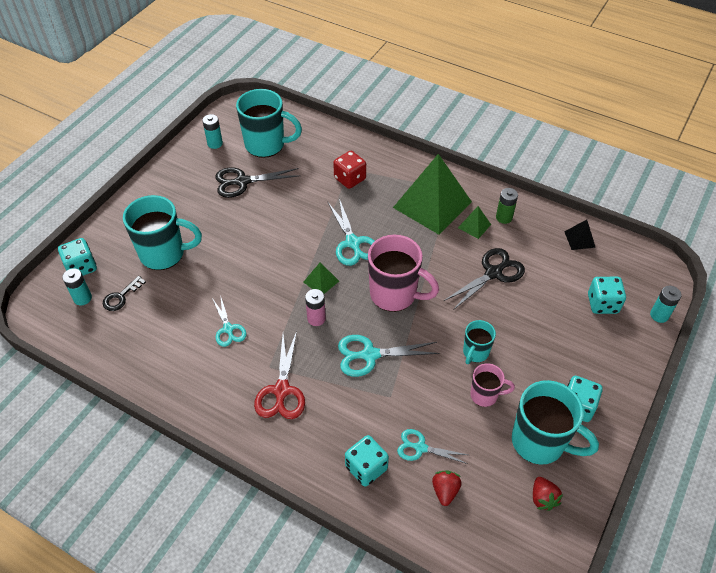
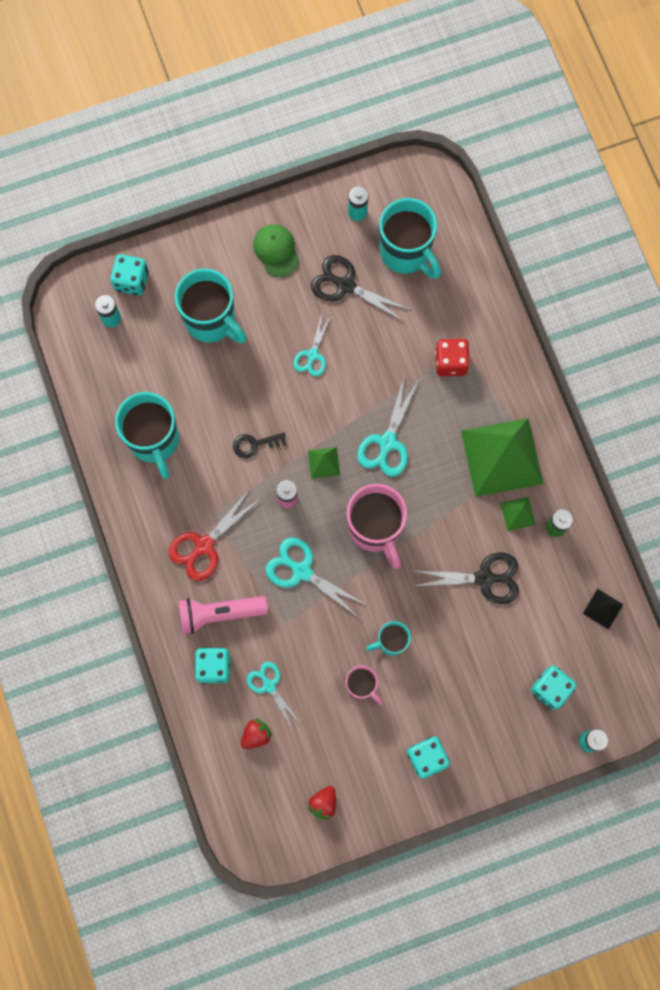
camera: 40 degrees right, 25 degrees up
black key [103,276,146,311] -> black key moved to [233,432,287,458]
turquoise scissors [212,295,247,347] -> turquoise scissors moved to [293,314,331,376]
turquoise mug [512,380,599,465] -> turquoise mug moved to [115,392,179,479]
none -> pink flashlight [179,596,268,634]
none -> green cap [253,224,299,277]

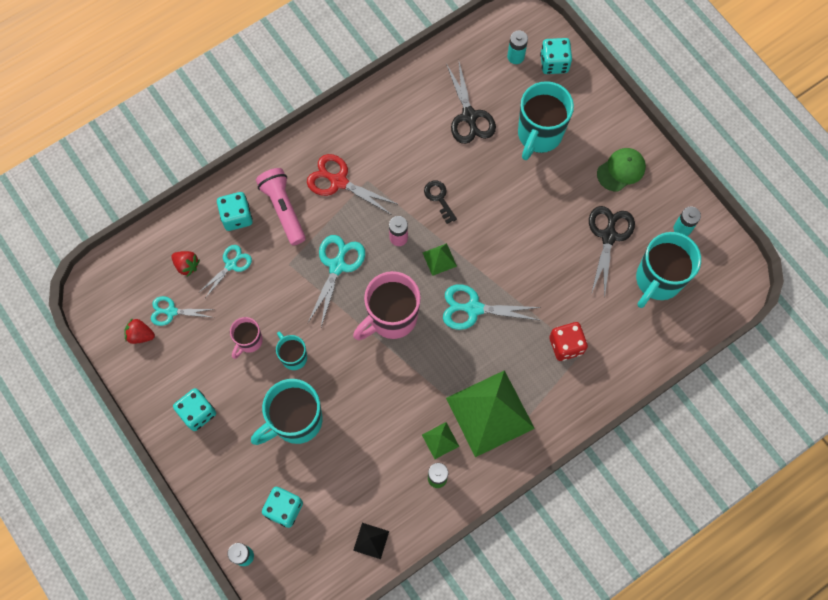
camera: 75 degrees right, 5 degrees down
turquoise mug [115,392,179,479] -> turquoise mug moved to [251,379,323,445]
turquoise scissors [293,314,331,376] -> turquoise scissors moved to [151,296,214,326]
black scissors [413,552,519,604] -> black scissors moved to [446,62,496,144]

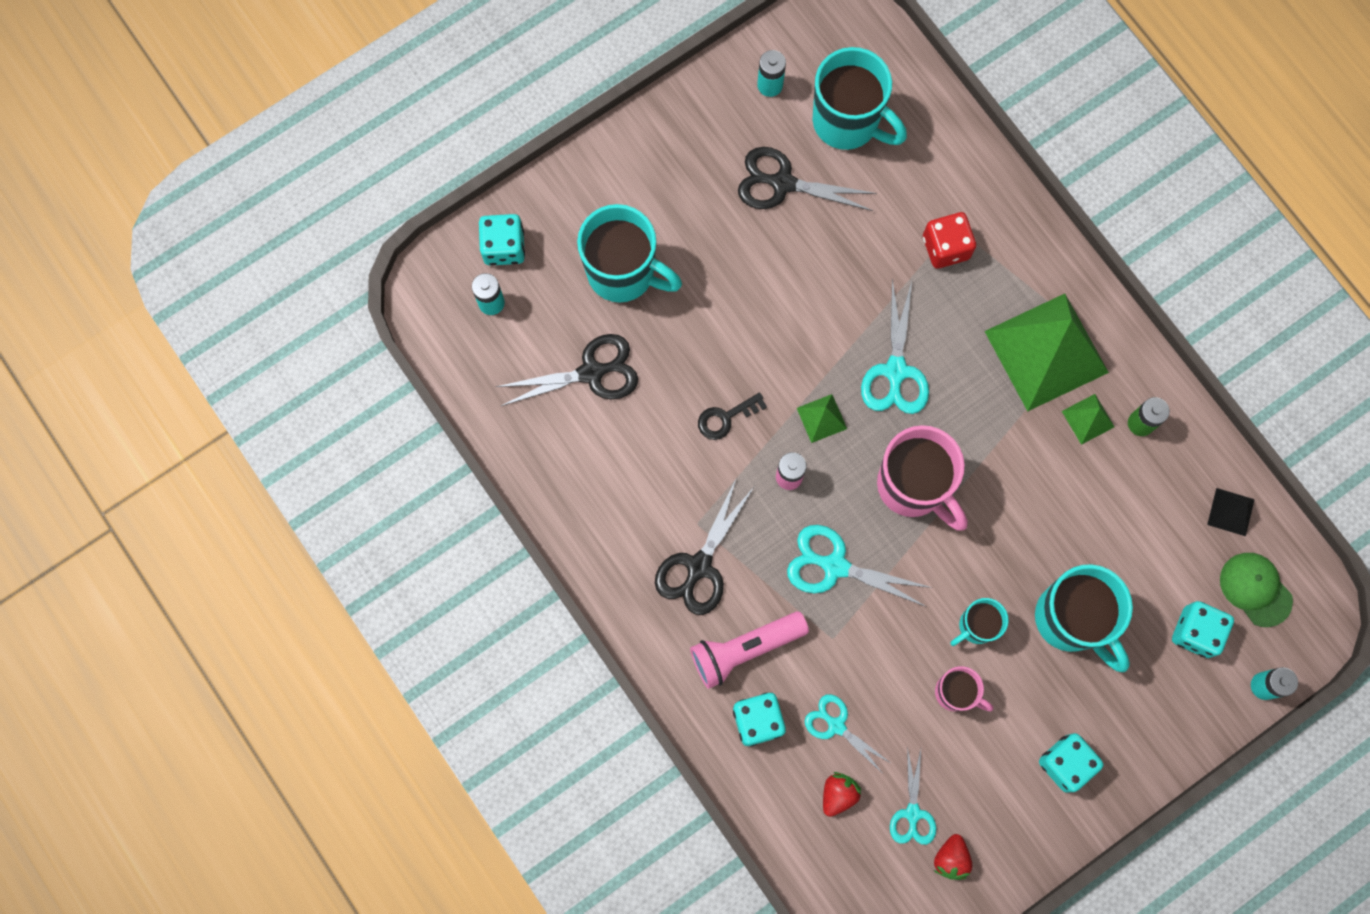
camera: 90 degrees left, 5 degrees up
red scissors [307,154,399,215] -> black scissors [655,477,754,615]
green cap [597,148,646,191] -> green cap moved to [1220,553,1293,627]

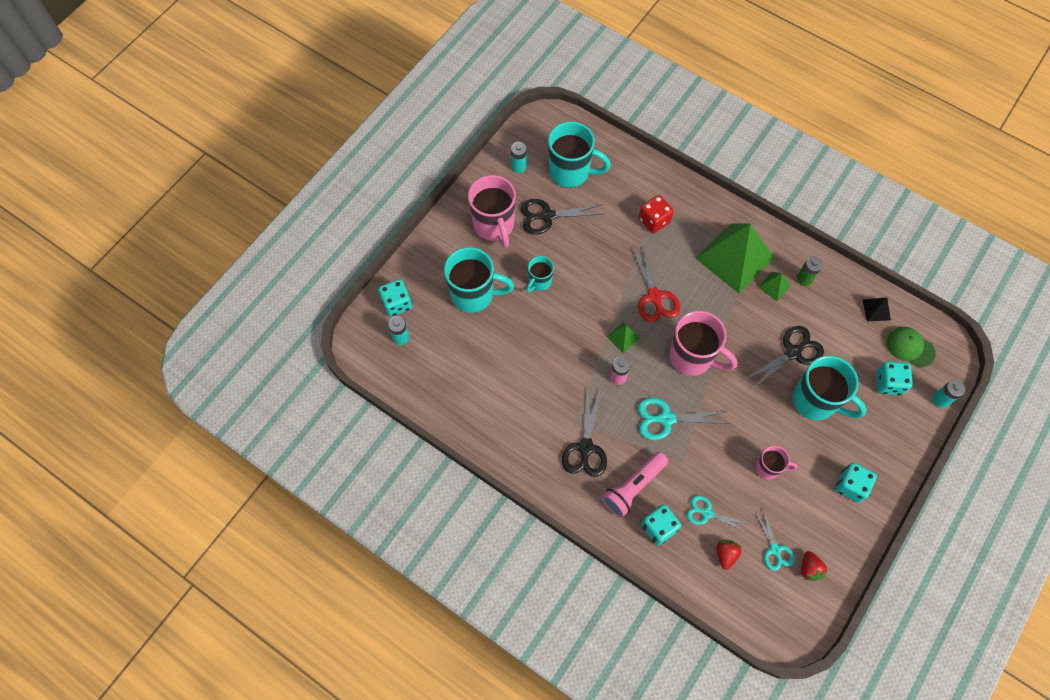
camera: 20 degrees left, 10 degrees down
black scissors [496,334,638,406] -> black scissors moved to [744,326,824,390]
black key [698,392,767,440] -> none
turquoise scissors [861,280,929,414] -> red scissors [631,245,680,322]
turquoise mug [950,598,1009,646] -> turquoise mug moved to [527,256,554,293]
none -> pink mug [468,175,516,248]

